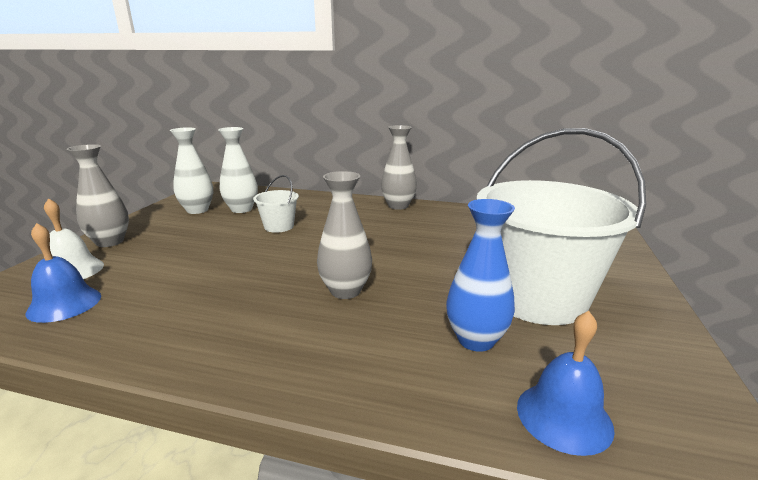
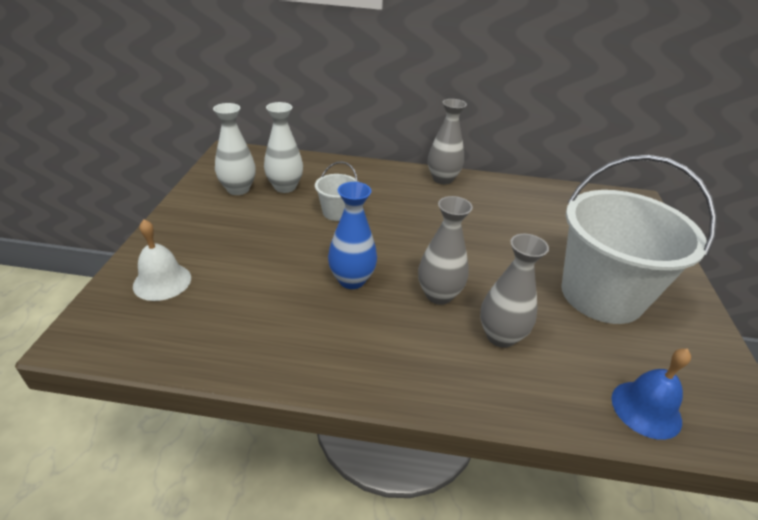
camera: 10 degrees left, 15 degrees up
blue bell [26,223,101,323] -> none
grey vase [67,144,129,247] -> grey vase moved to [480,234,549,348]
blue vase [446,199,515,352] -> blue vase moved to [328,182,377,289]

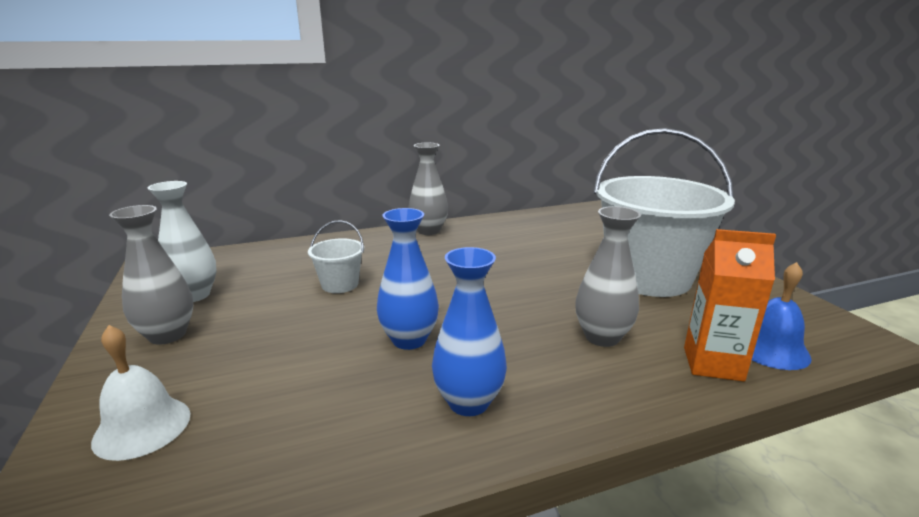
camera: 25 degrees left, 15 degrees down
white vase [264,102,303,193] -> none
grey vase [418,196,473,305] -> grey vase moved to [109,205,193,345]
none -> blue vase [432,247,507,416]
none -> orange carton [684,229,776,381]

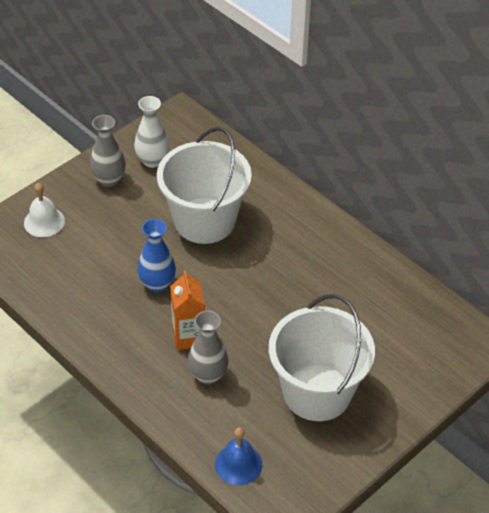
camera: 65 degrees right, 25 degrees up
white bucket [308,220,364,293] -> white bucket [157,127,252,244], size x2.31
grey vase [409,143,448,235] -> none
blue vase [432,247,507,416] -> none
orange carton [684,229,776,381] -> orange carton moved to [170,271,205,350]

